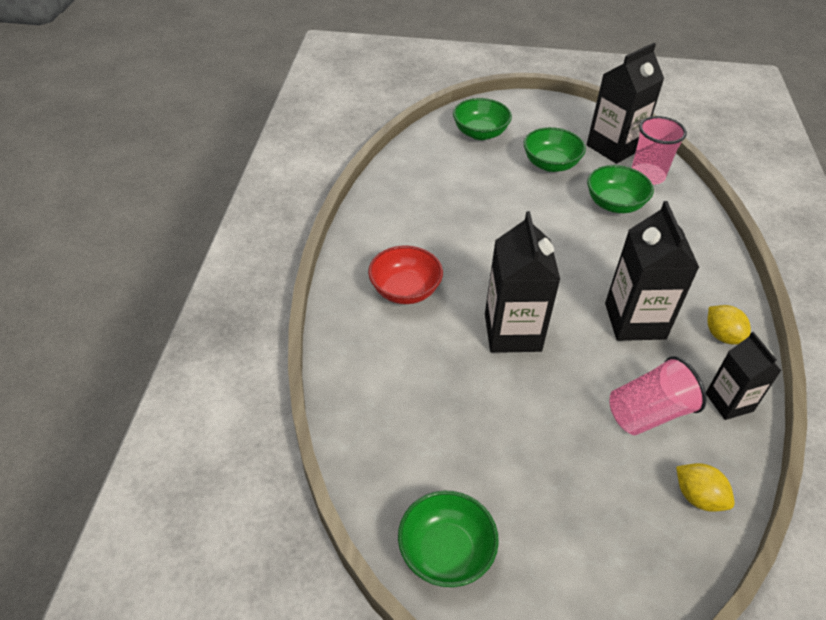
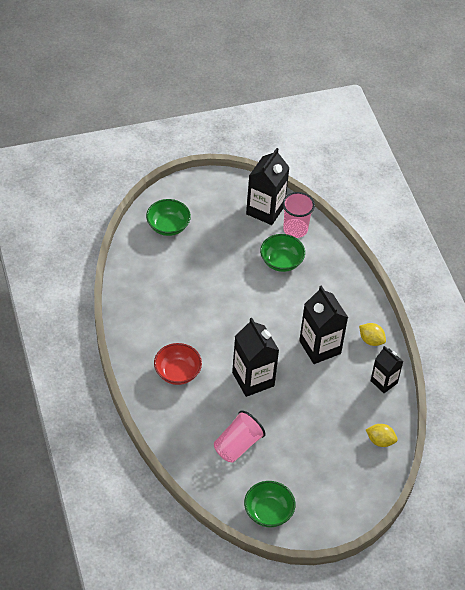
camera: 25 degrees left, 5 degrees up
green bowl [524,127,586,172] -> none
pink cup [610,356,707,435] -> pink cup moved to [214,411,265,463]

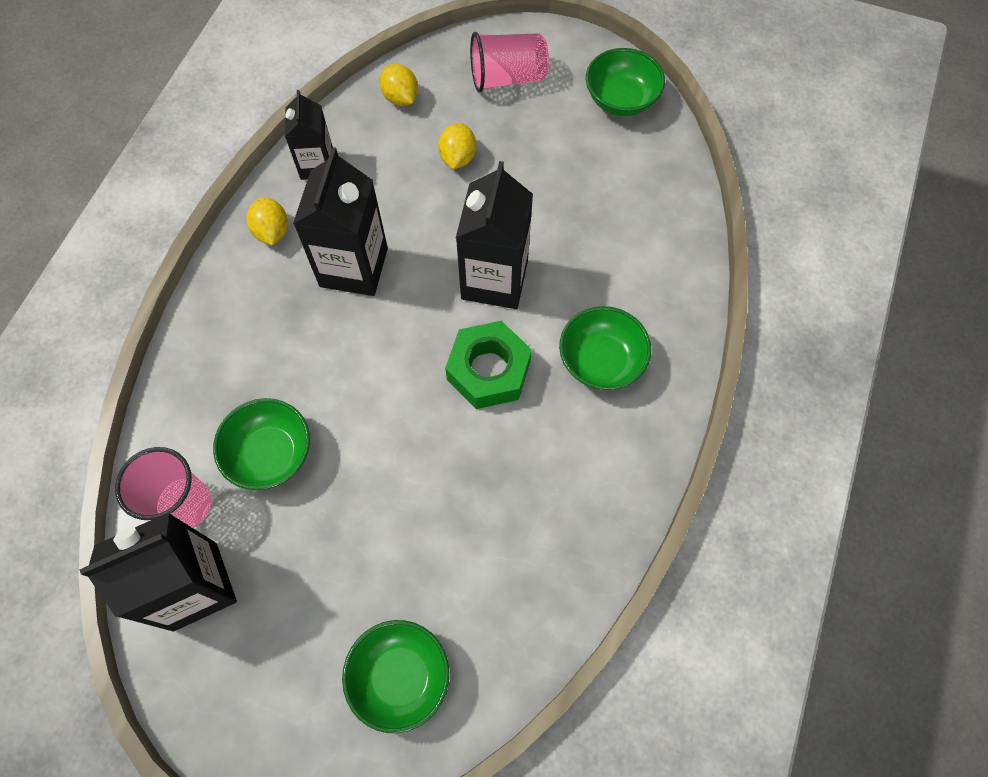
camera: 140 degrees left, 15 degrees up
red bowl [154,343,202,385] -> green bowl [559,306,651,390]
pink cup [214,411,265,463] -> pink cup moved to [470,32,549,93]
none -> yellow lemon [438,123,476,169]
none -> green nut [445,321,532,409]

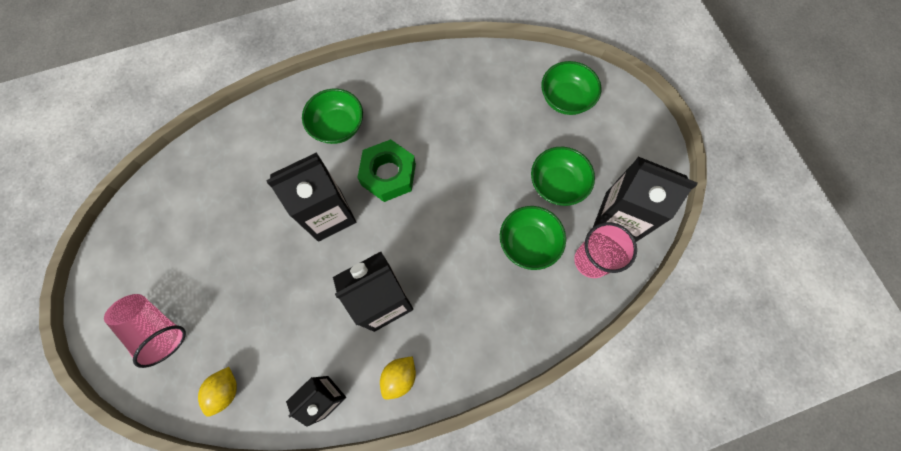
camera: 130 degrees left, 5 degrees up
yellow lemon [438,123,476,169] -> none
green bowl [586,48,665,116] -> green bowl moved to [531,147,595,206]

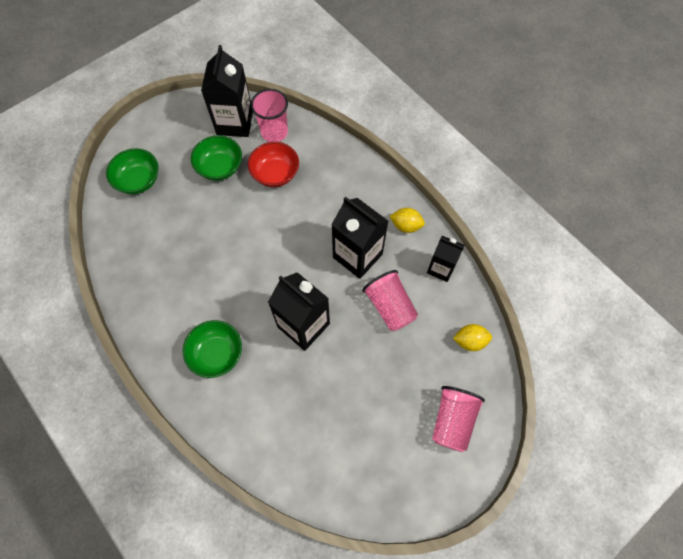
camera: 110 degrees left, 5 degrees down
green nut [357,139,416,202] -> none
green bowl [500,206,566,270] -> red bowl [248,142,299,187]
none -> pink cup [362,270,418,331]

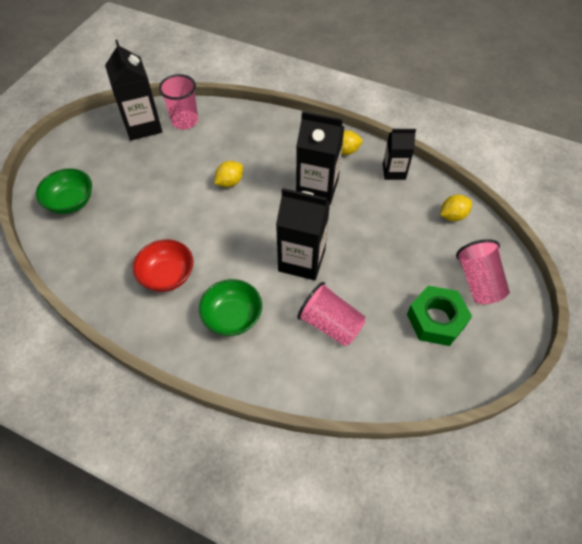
camera: 25 degrees left, 10 degrees down
green bowl [191,135,242,181] -> none
red bowl [248,142,299,187] -> red bowl moved to [133,239,193,292]
pink cup [362,270,418,331] -> pink cup moved to [297,282,366,346]
none -> yellow lemon [214,161,243,187]
none -> green nut [407,286,472,346]

